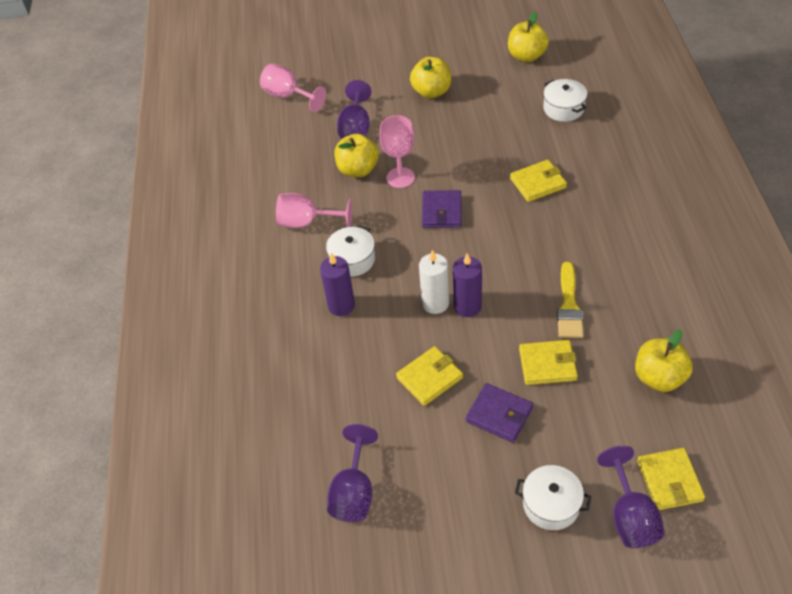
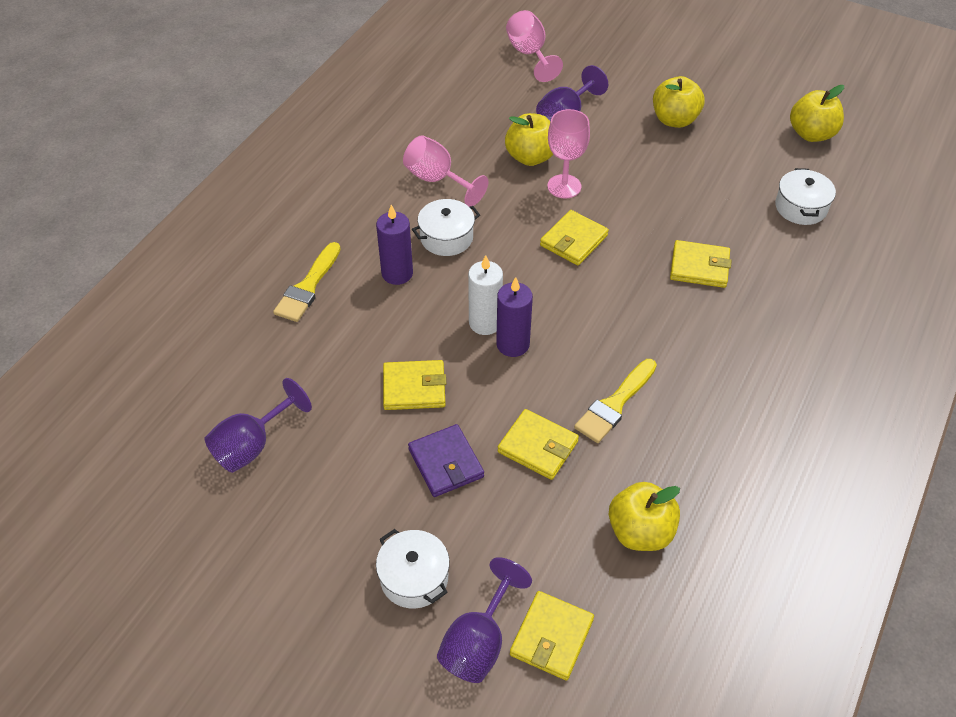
camera: 30 degrees right, 0 degrees up
purple wallet [422,190,461,228] -> yellow wallet [540,210,609,266]
none -> yellow brush [273,242,341,322]

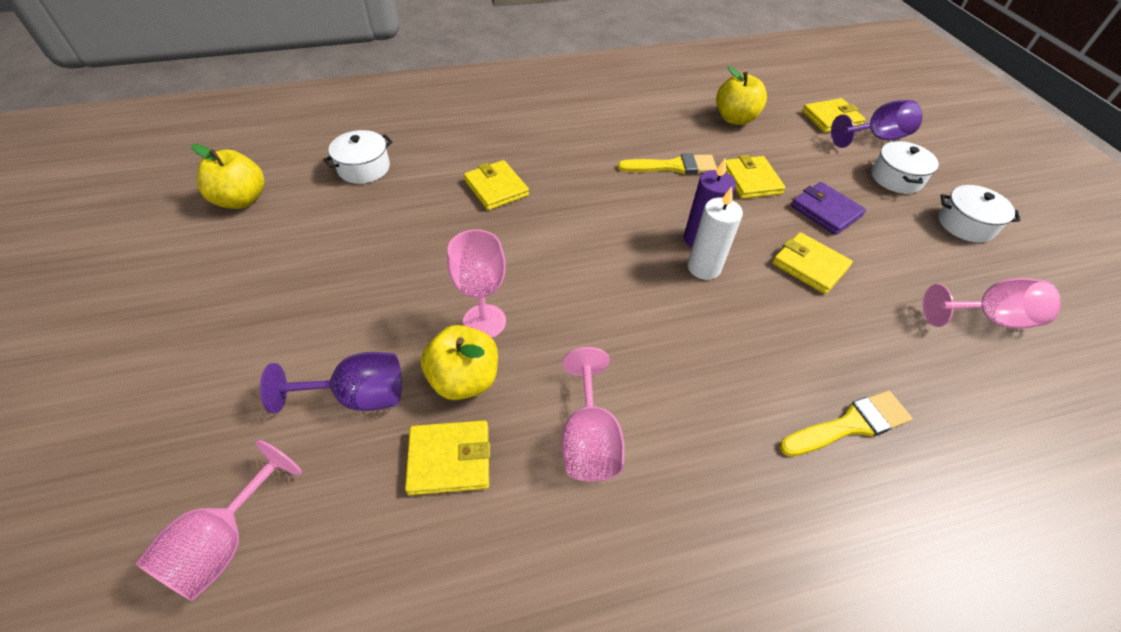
camera: 135 degrees left, 0 degrees up
purple goblet [205,378,312,473] -> pink goblet [923,278,1061,329]
purple candle [376,205,413,285] -> none
purple wallet [408,424,484,497] -> purple wallet turned 60 degrees counterclockwise [791,182,866,235]
white pot [412,199,480,256] -> white pot moved to [938,185,1020,242]
yellow wallet [540,210,609,266] -> yellow wallet moved to [405,420,490,495]
yellow apple [653,76,705,128] -> none

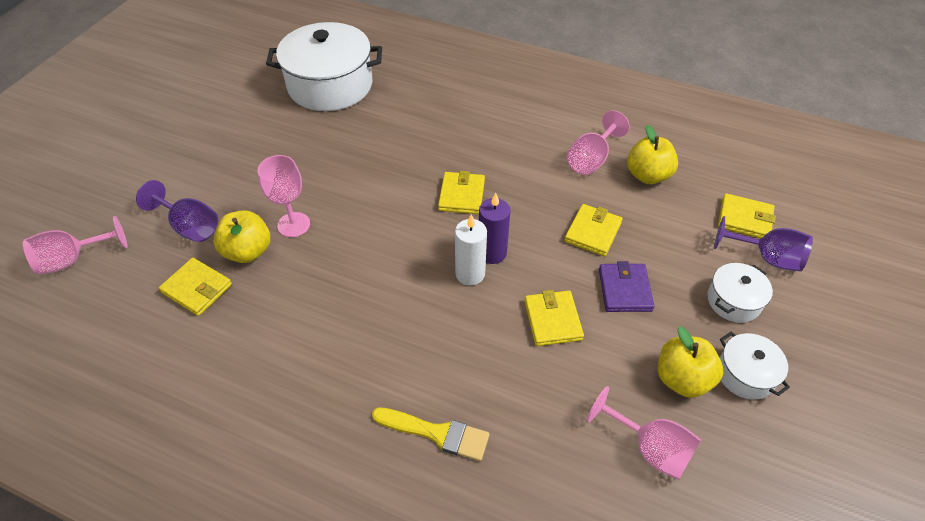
camera: 40 degrees right, 0 degrees up
yellow apple [192,144,265,209] -> yellow apple moved to [658,326,723,398]
white pot [323,130,393,184] -> white pot [266,22,382,111], size x2.10
yellow wallet [464,160,529,210] -> yellow wallet moved to [438,171,485,214]
pink goblet [562,347,625,481] -> pink goblet moved to [567,110,630,175]
yellow brush [618,153,717,174] -> none

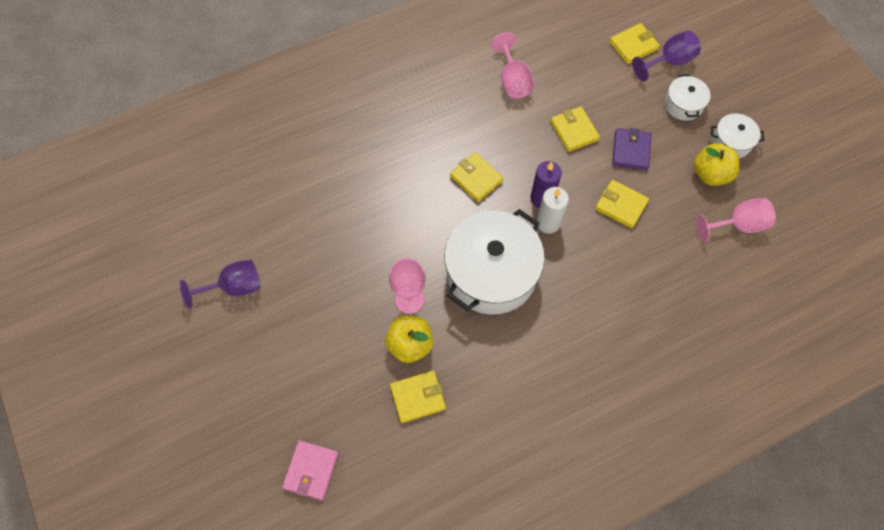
camera: 50 degrees left, 15 degrees up
pink goblet [23,216,128,275] -> pink wallet [282,441,338,500]
purple goblet [136,180,218,242] -> purple goblet moved to [179,260,260,308]
white pot [266,22,382,111] -> white pot moved to [444,209,545,314]
yellow brush [372,407,490,461] -> none
purple wallet [599,261,654,312] -> purple wallet turned 60 degrees clockwise [612,128,652,170]
yellow apple [627,125,678,184] -> none

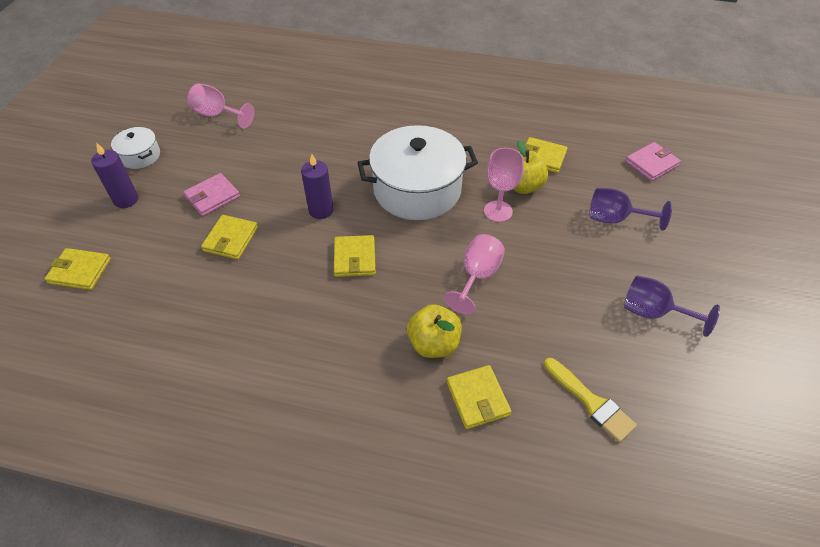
camera: 140 degrees left, 15 degrees down
pink goblet [491,32,534,99] -> pink goblet moved to [444,234,505,314]
white candle [537,187,569,234] -> none
yellow wallet [595,180,649,229] -> yellow wallet moved to [446,365,512,429]
purple wallet [612,128,652,170] -> pink wallet [183,173,240,216]
purple goblet [632,30,701,81] -> purple goblet moved to [590,188,672,231]
white pot [665,74,711,121] -> purple candle [91,142,138,208]
yellow apple [694,143,739,186] -> yellow apple moved to [407,304,462,358]
none -> yellow brush [544,358,637,443]

